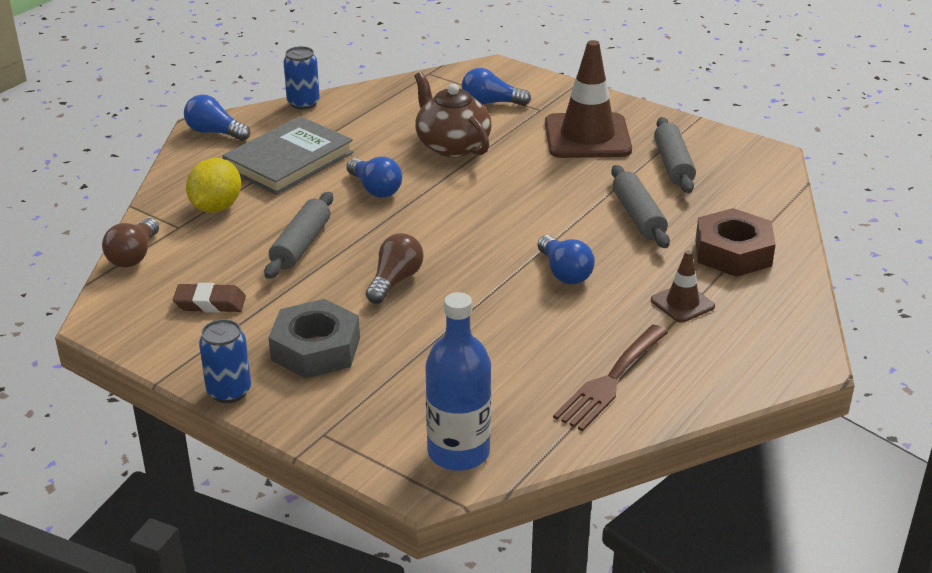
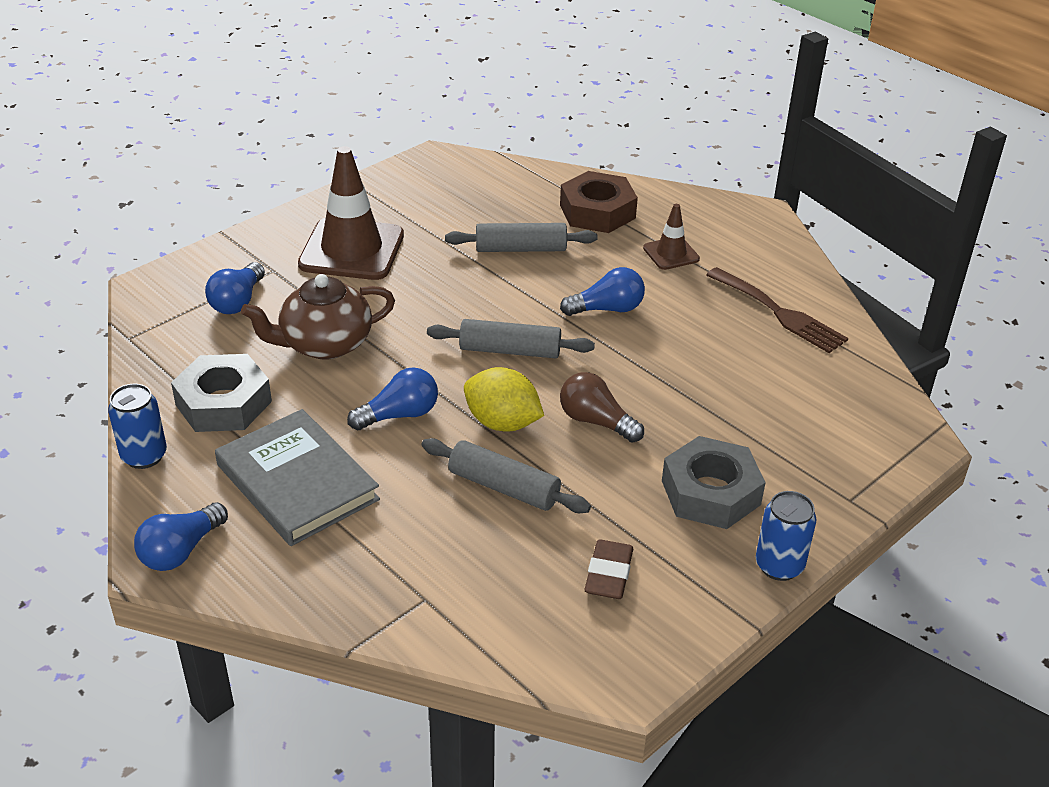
camera: 80 degrees left, 5 degrees up
brown light bulb [102,218,159,267] -> none
yellow lemon [186,158,241,213] -> yellow lemon moved to [464,367,544,431]
blue bottle [426,292,491,471] -> none
grey rolling pin [654,117,696,193] -> grey rolling pin moved to [427,319,595,358]
none -> grey nut [171,354,272,432]

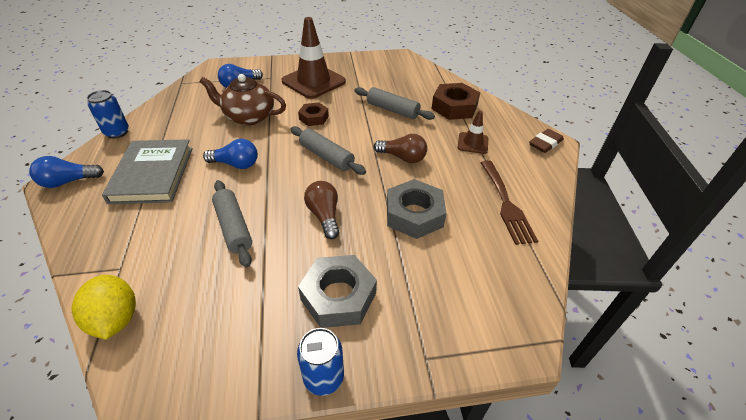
camera: 35 degrees right, 5 degrees up
grey nut [171,354,272,432] -> grey nut moved to [387,179,447,239]
yellow lemon [464,367,544,431] -> yellow lemon moved to [71,275,136,340]
blue light bulb [560,267,645,316] -> brown light bulb [374,134,427,163]
brown eraser [584,540,633,599] -> brown eraser moved to [529,129,564,153]
none -> brown nut [298,102,329,126]

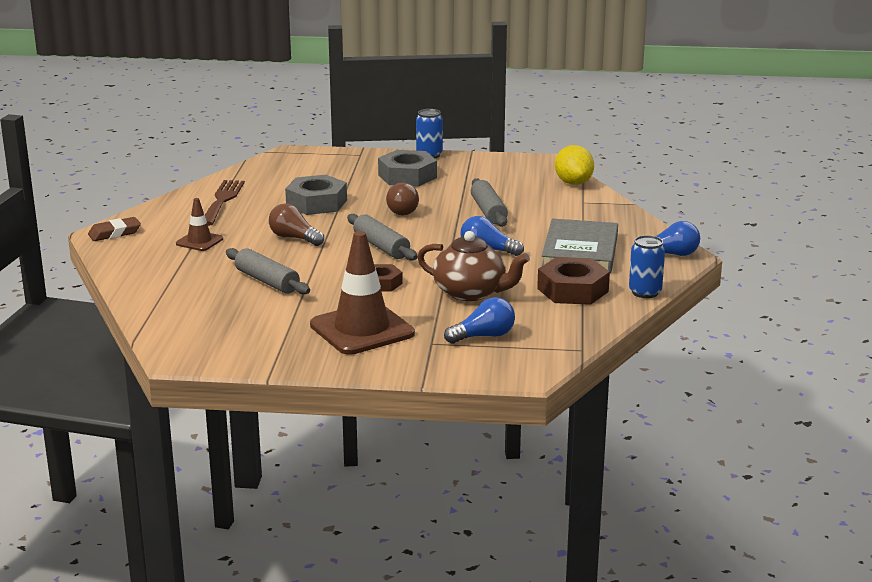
camera: 165 degrees left, 20 degrees down
brown nut [432,83,480,120] -> brown nut moved to [537,257,610,305]

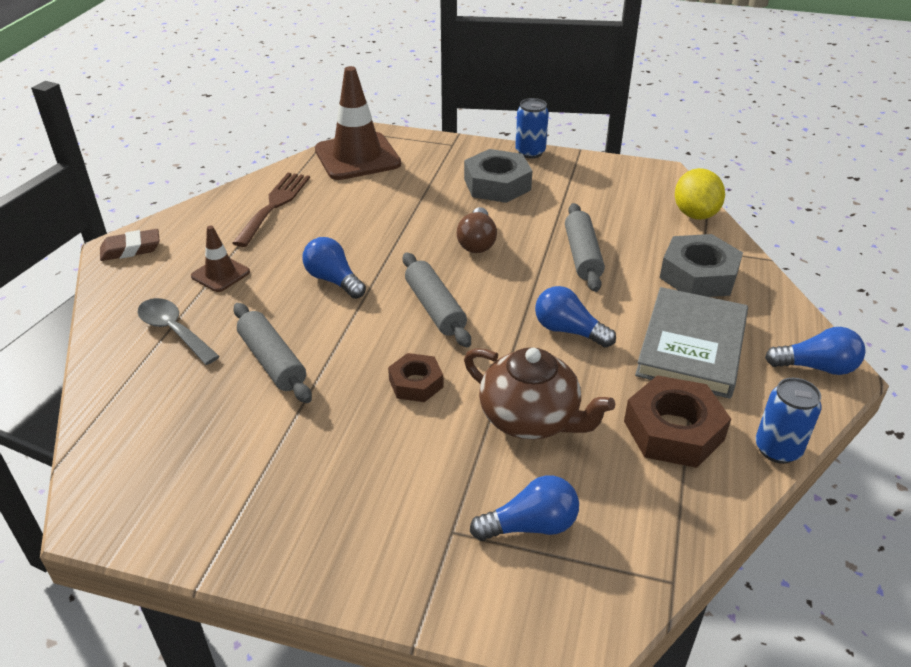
camera: 10 degrees right, 15 degrees up
brown light bulb [269,203,324,246] -> blue light bulb [302,237,366,299]
grey nut [285,175,347,215] -> grey nut moved to [660,234,743,297]
brown traffic cone [310,231,415,355] -> brown traffic cone moved to [315,66,401,180]
none -> grey spoon [137,298,220,365]

